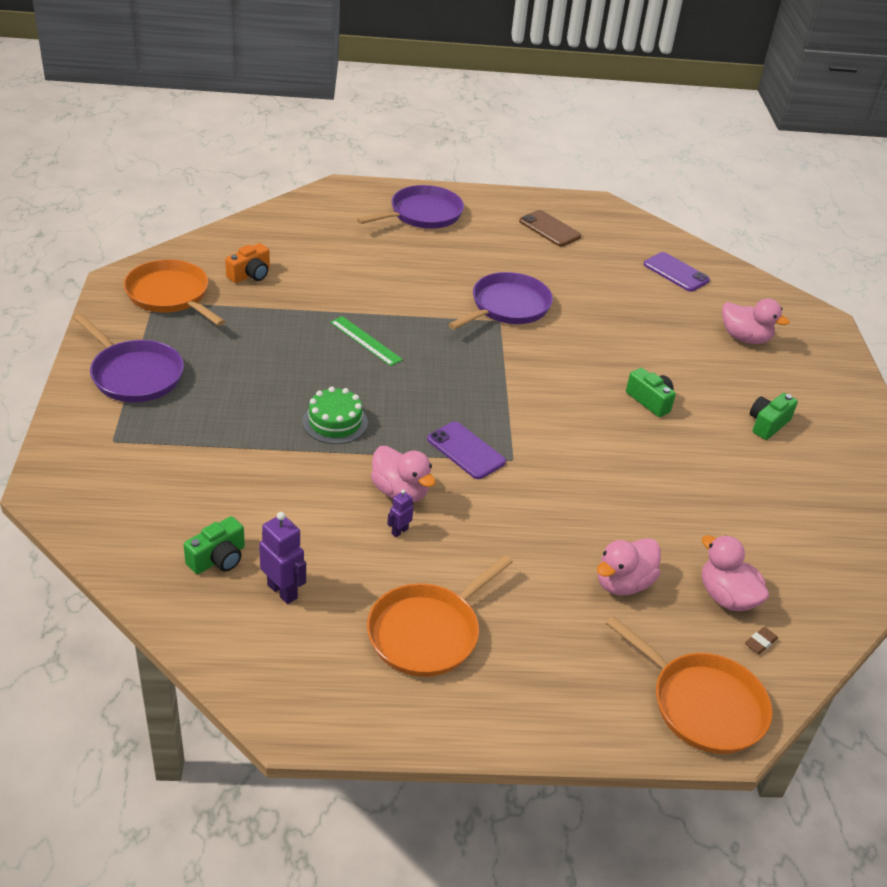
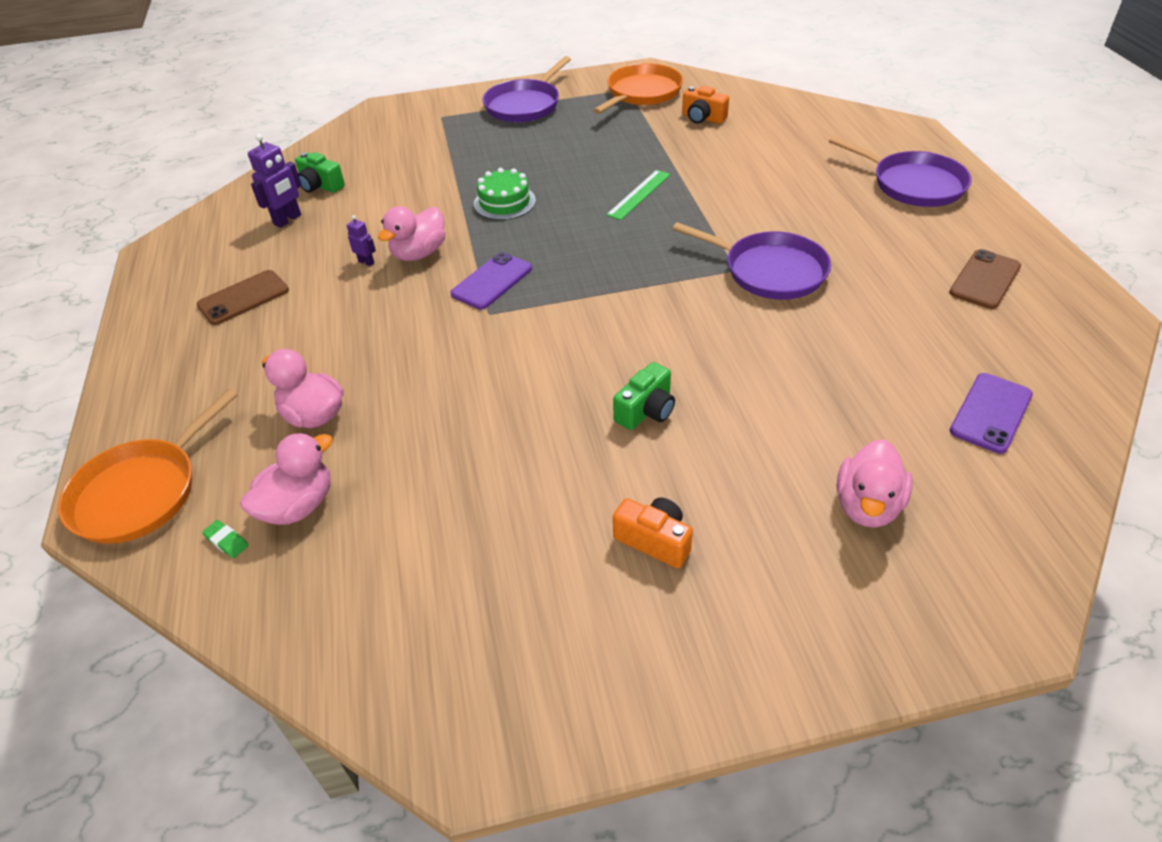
camera: 85 degrees right, 5 degrees up
orange pan [367,555,513,677] -> brown phone [197,270,289,325]
brown eraser [745,627,778,654] -> green eraser [202,520,249,558]
green camera [750,393,798,440] -> orange camera [613,497,693,568]

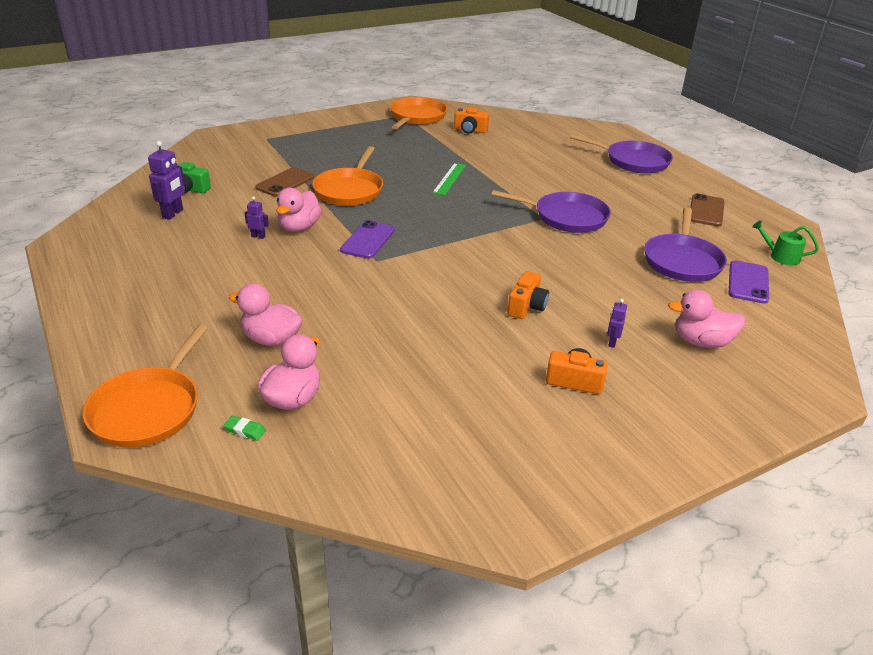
camera: 20 degrees left, 10 degrees down
brown phone [197,270,289,325] -> brown phone moved to [255,167,314,197]
green cake [474,168,536,220] -> orange pan [312,146,383,206]
purple pan [483,56,571,122] -> purple pan moved to [644,207,727,282]
green camera [613,362,675,430] -> orange camera [508,271,549,319]
pink duck [836,439,913,528] -> pink duck turned 90 degrees clockwise [668,290,745,348]
none -> purple robot [607,299,627,348]
none -> green watering can [752,221,819,265]

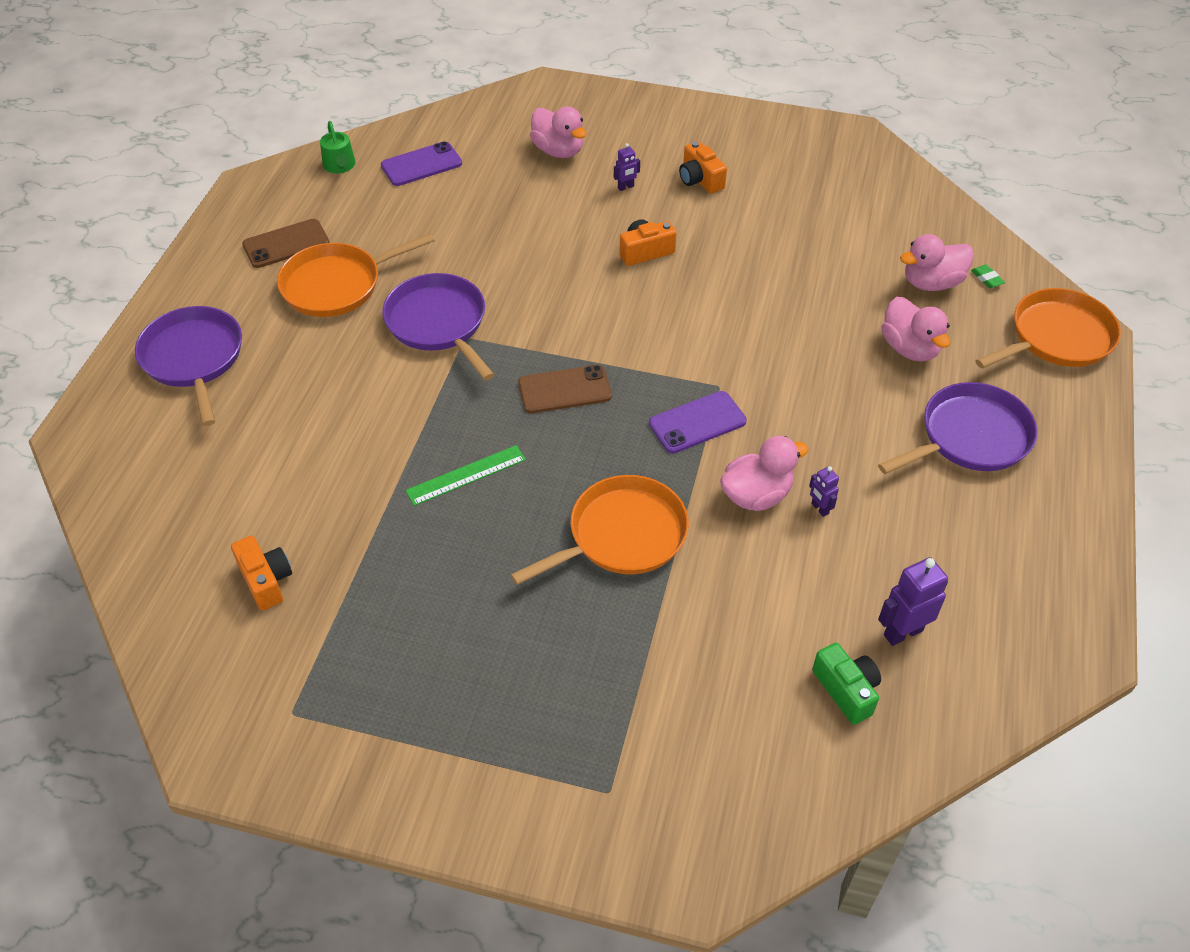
camera: 135 degrees left, 15 degrees up
brown phone [255,167,314,197] -> brown phone moved to [518,365,612,413]
orange pan [390,97,448,129] -> orange pan moved to [277,233,435,317]
purple pan [644,207,727,282] -> purple pan moved to [878,382,1038,474]

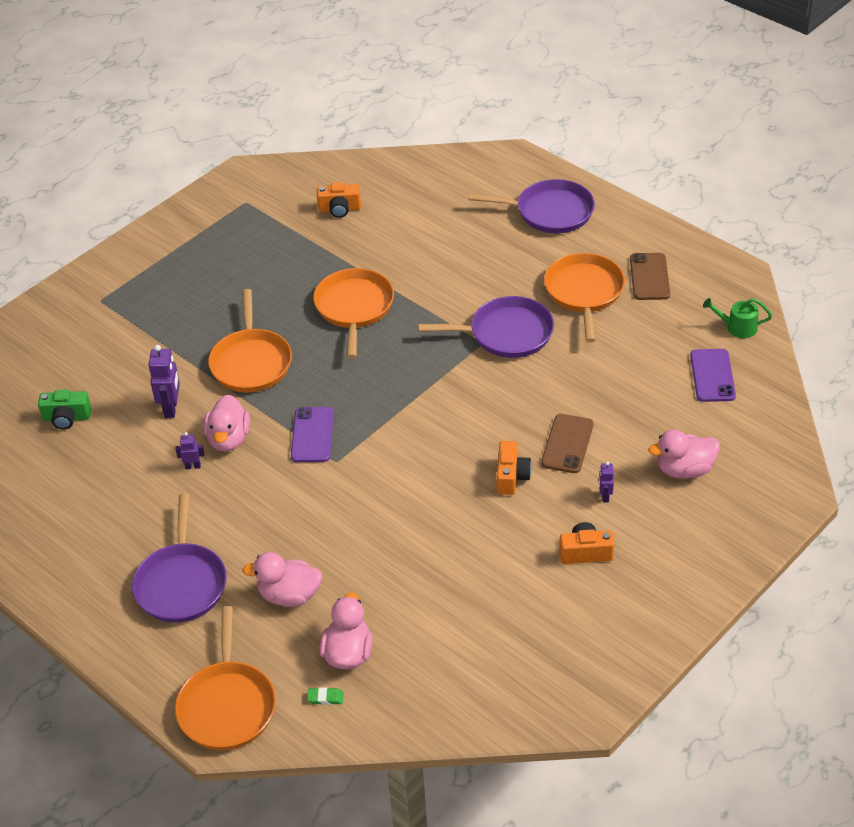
camera: 120 degrees right, 5 degrees down
green ruler [405,445,526,506] -> orange pan [313,268,394,359]
brown phone [518,365,612,413] -> brown phone moved to [541,414,593,473]
purple robot [878,557,948,646] -> purple robot moved to [148,345,180,418]

